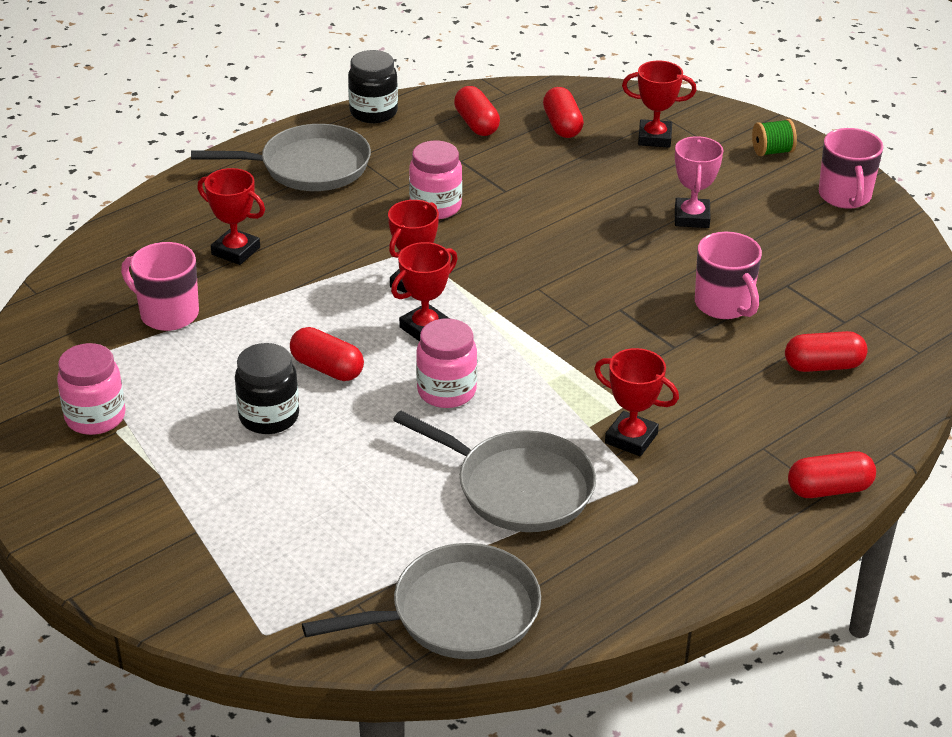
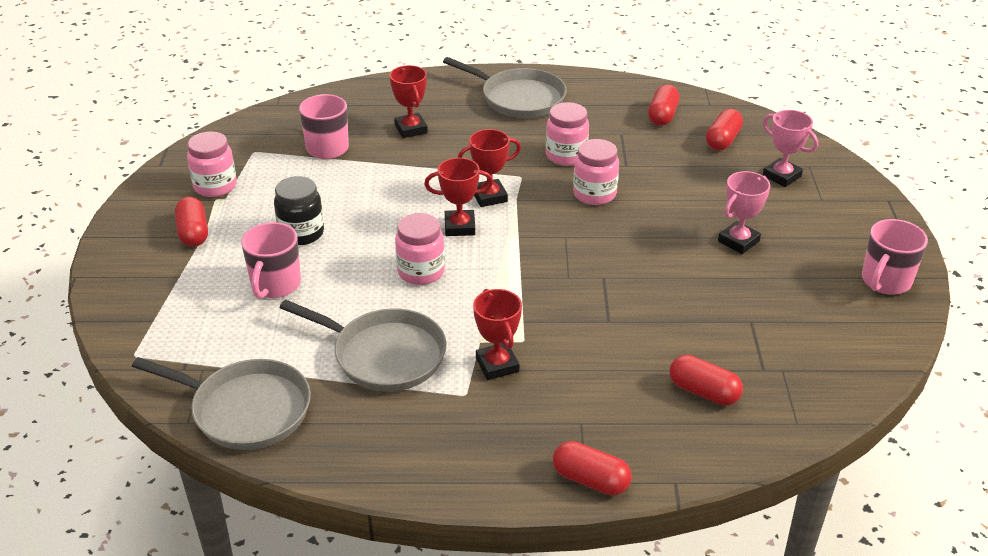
camera: 40 degrees right, 0 degrees up
red capsule [290,327,364,381] -> red capsule moved to [175,197,208,247]
black jar [348,50,398,123] -> none
grey pan [393,411,596,532] -> grey pan turned 45 degrees counterclockwise [279,300,446,391]
red trophy [622,61,696,148] -> pink trophy [763,110,818,187]
pink mug [695,232,762,319] -> pink mug moved to [241,222,301,299]
green spool [752,119,797,156] -> none
none -> pink jar [573,139,619,205]

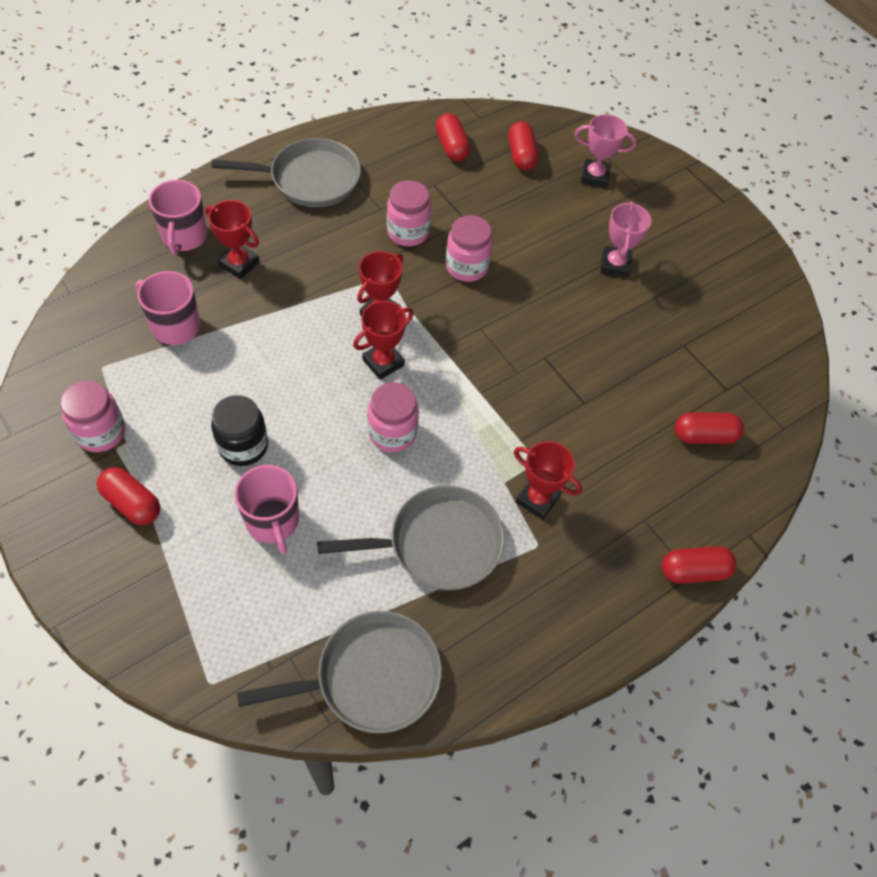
camera: 40 degrees left, 20 degrees up
pink mug [862,219,928,295] -> pink mug moved to [149,180,207,255]

